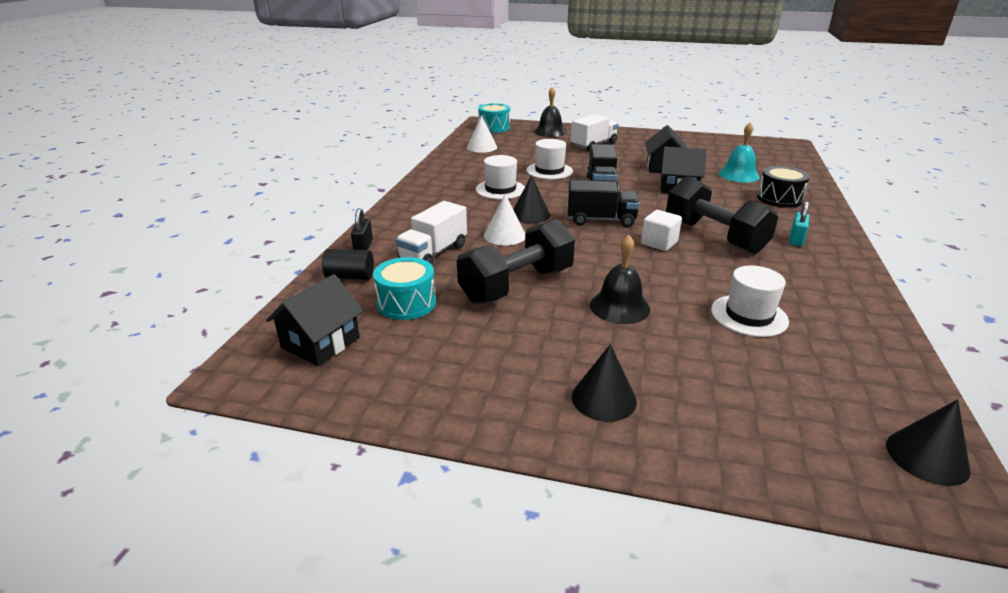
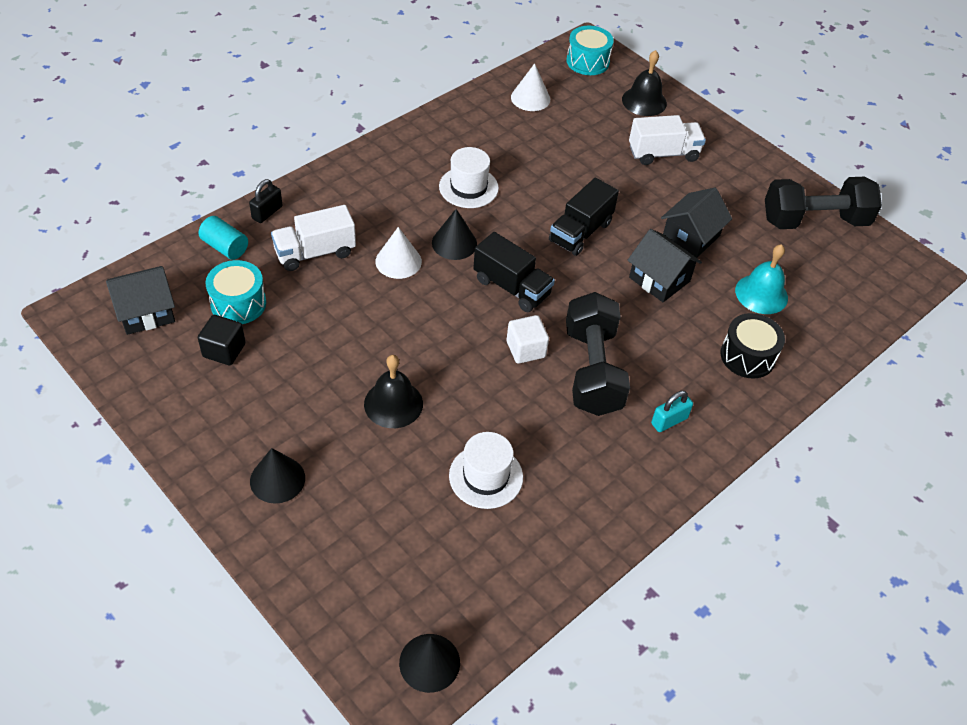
camera: 30 degrees right, 20 degrees up
black cylinder [322,249,374,280] -> turquoise cylinder [199,216,248,260]
black dumbbell [457,219,575,304] -> black dumbbell moved to [765,177,882,229]
white hat [526,139,573,180] -> none
none -> black cube [198,315,245,365]

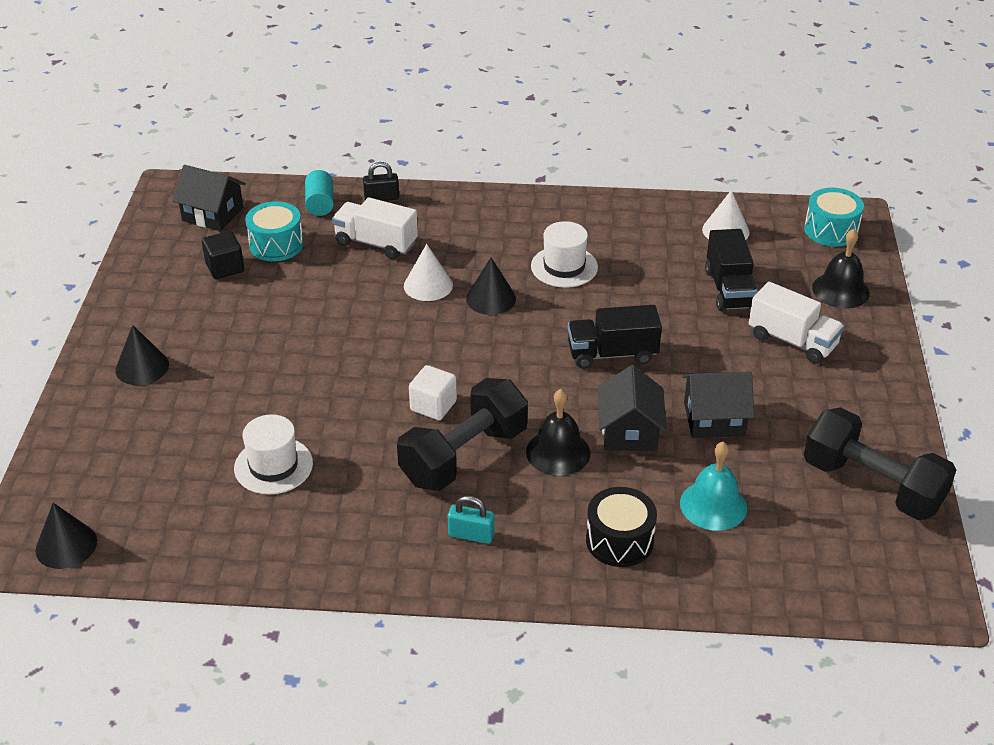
camera: 50 degrees right, 10 degrees down
black bell [364,355,423,428] -> black bell moved to [526,389,591,476]
black truck [473,232,555,312] -> black truck moved to [705,229,757,311]

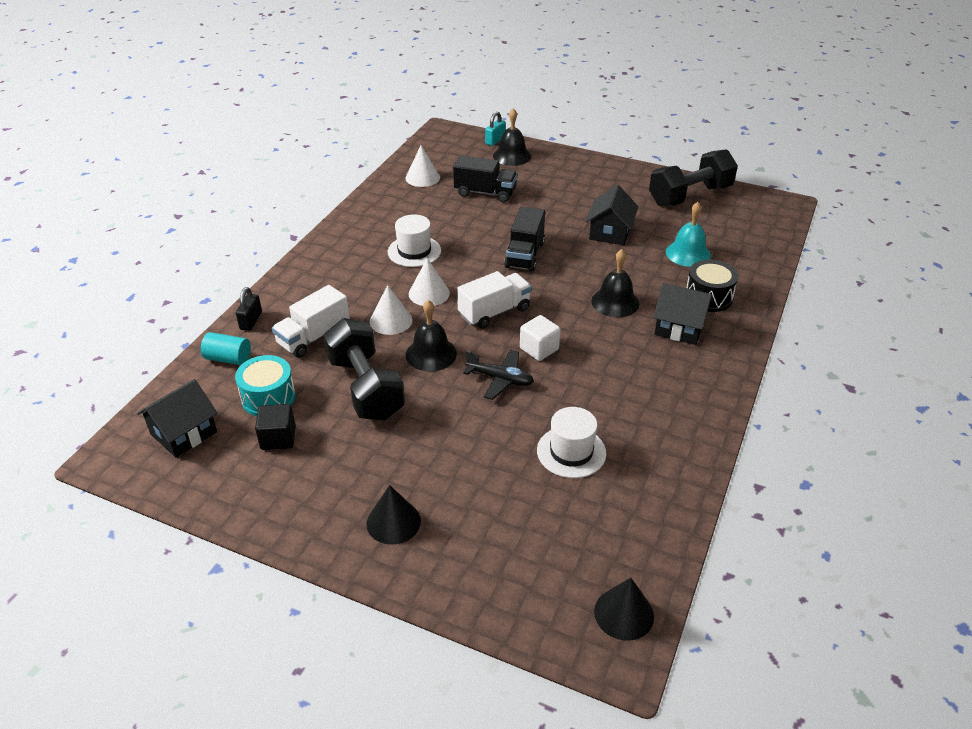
camera: 70 degrees left, 0 degrees up
black dumbbell [397,378,528,491] -> black dumbbell moved to [323,318,405,421]
turquoise padlock [448,496,495,544] -> turquoise padlock moved to [485,112,506,146]
black cone [466,258,516,315] -> white cone [409,258,450,306]
black house [598,365,667,451] -> black house moved to [653,283,713,345]
white truck [749,282,844,364] -> white truck moved to [457,271,532,329]
turquoise drum [804,188,864,247] -> none
none -> black bell [406,300,457,371]
none -> black plane [463,349,534,400]

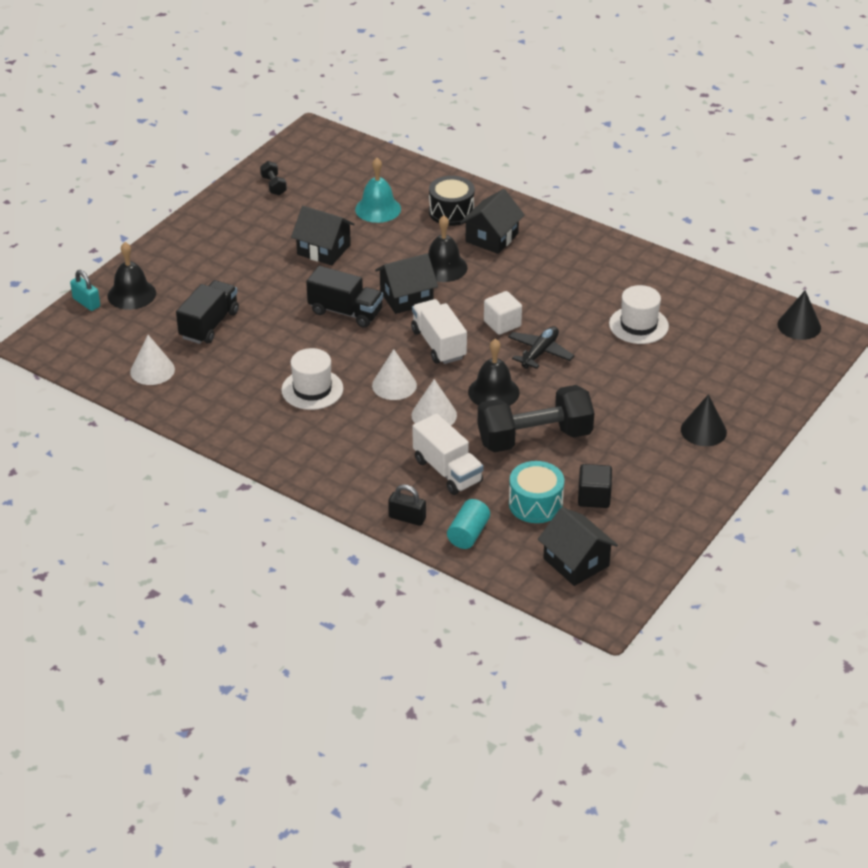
camera: 80 degrees left, 0 degrees up
black dumbbell [649,149,738,207] -> black dumbbell [260,161,287,195], size x0.42
none -> black house [375,253,438,314]

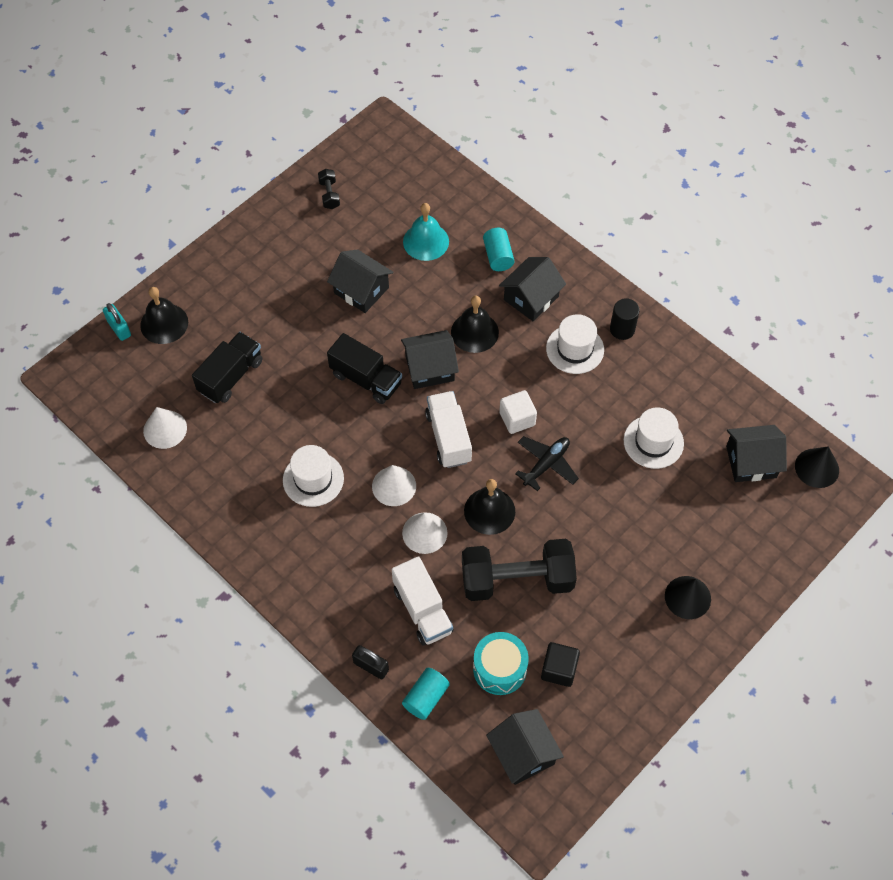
camera: 10 degrees right, 20 degrees up
black drum [429,176,475,226] -> turquoise cylinder [483,228,514,271]
none -> white hat [546,314,604,374]
none -> black cylinder [610,298,640,340]
none -> black house [726,425,787,482]

